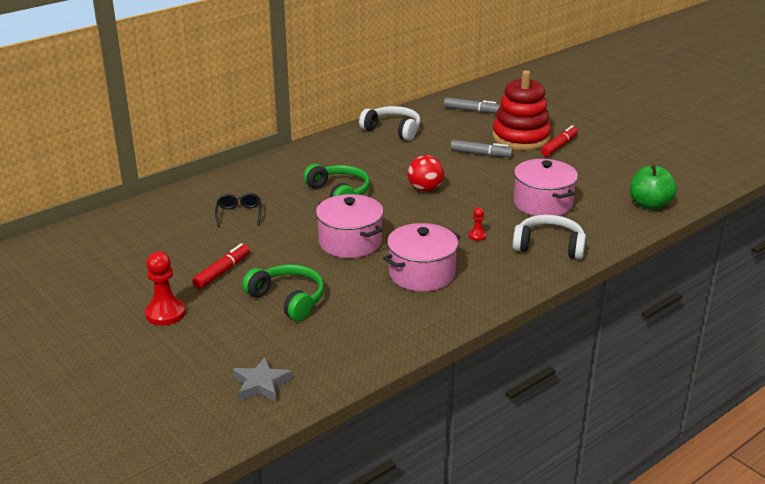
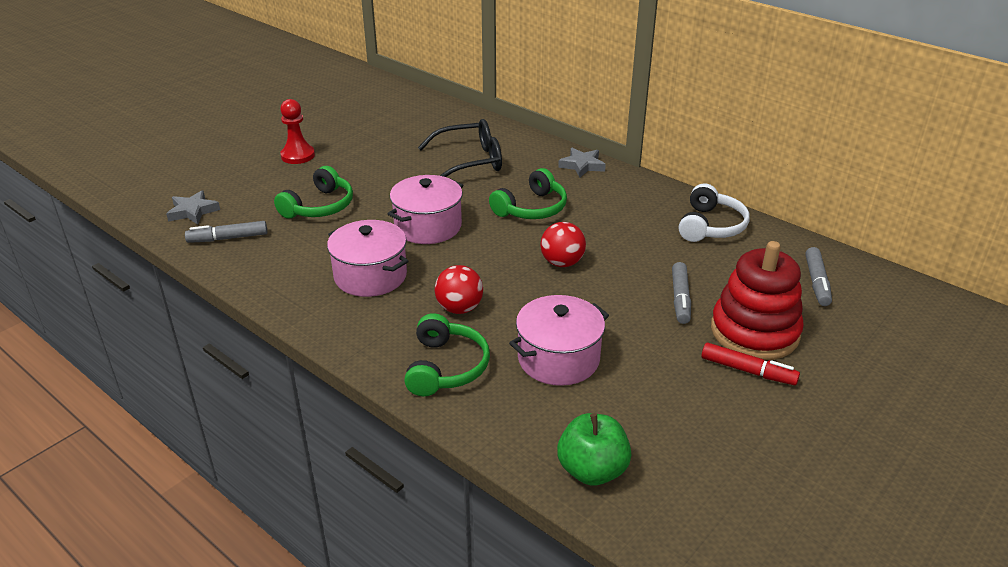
camera: 80 degrees right, 5 degrees up
red marker [193,243,250,289] -> none
black glasses [215,193,262,227] -> black glasses [418,119,502,177], size x1.85
red pawn [469,207,486,241] -> red ball [435,265,483,314]
white headphones [513,215,586,259] -> green headphones [404,313,490,396]
none -> grey marker [185,221,267,243]
none -> grey star [558,148,606,177]

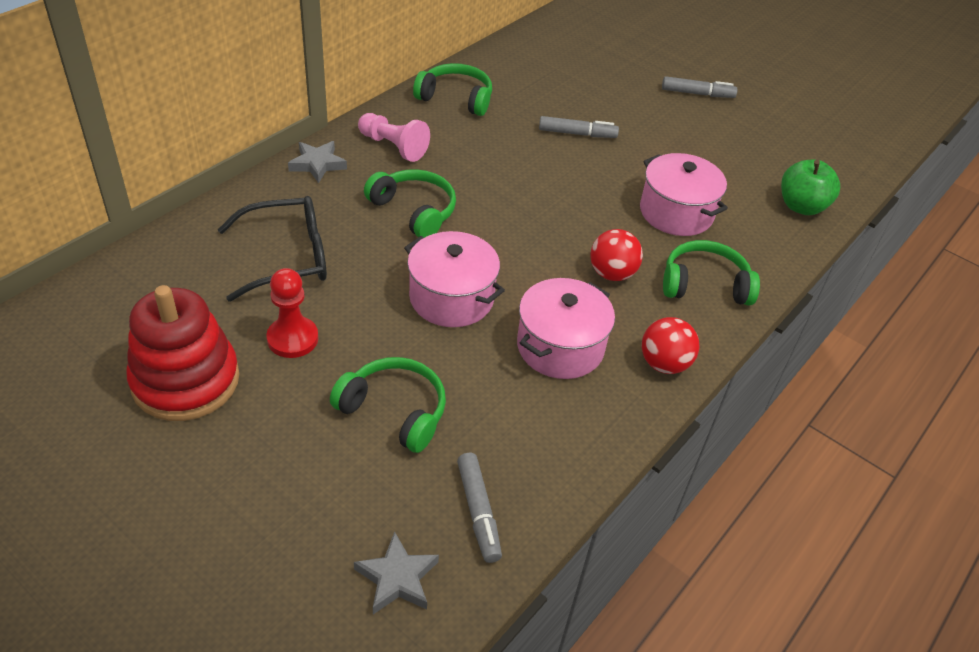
camera: 95 degrees left, 10 degrees up
red pawn [280,99,315,164] -> red pawn moved to [266,268,318,358]
black glasses [418,119,502,177] -> black glasses turned 90 degrees clockwise [218,196,327,302]
red ball [540,222,586,267] -> red ball moved to [642,317,699,374]
white headphones [679,183,750,242] -> green headphones [413,63,492,116]
red marker [701,343,800,385] -> none
red stacking toy [711,241,804,360] -> red stacking toy moved to [126,285,239,421]
grey marker [805,247,832,306] -> grey marker moved to [662,76,737,98]
none -> pink pawn [358,113,430,162]

